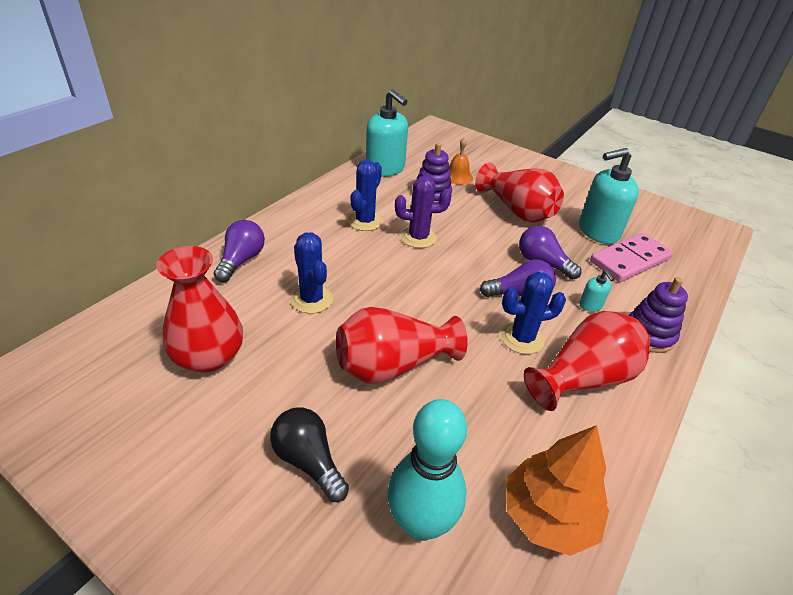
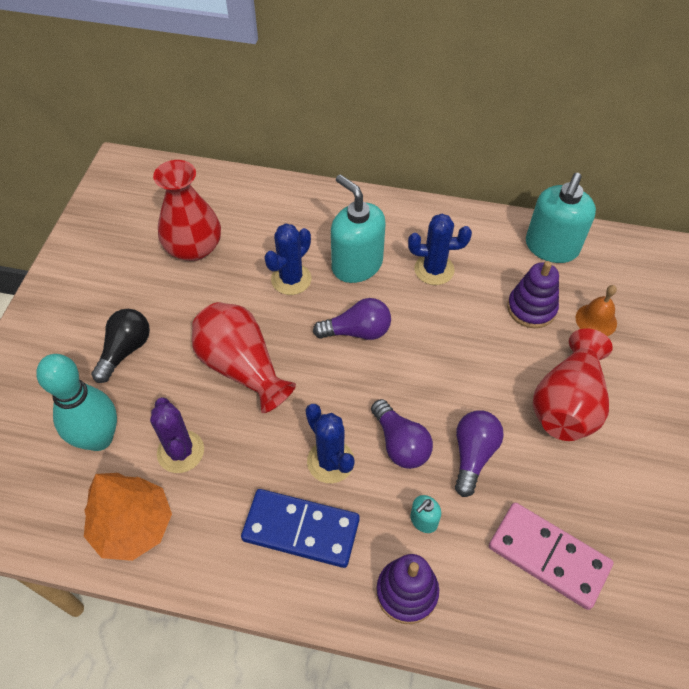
camera: 70 degrees right, 15 degrees up
purple light bulb [214,220,265,282] -> purple light bulb moved to [313,298,391,340]
purple cactus [395,176,452,248] -> purple cactus moved to [150,397,204,473]
red vase [524,311,650,411] -> blue domino [241,489,360,568]
turquoise soap dispenser [579,148,639,244] -> turquoise soap dispenser moved to [331,174,386,283]

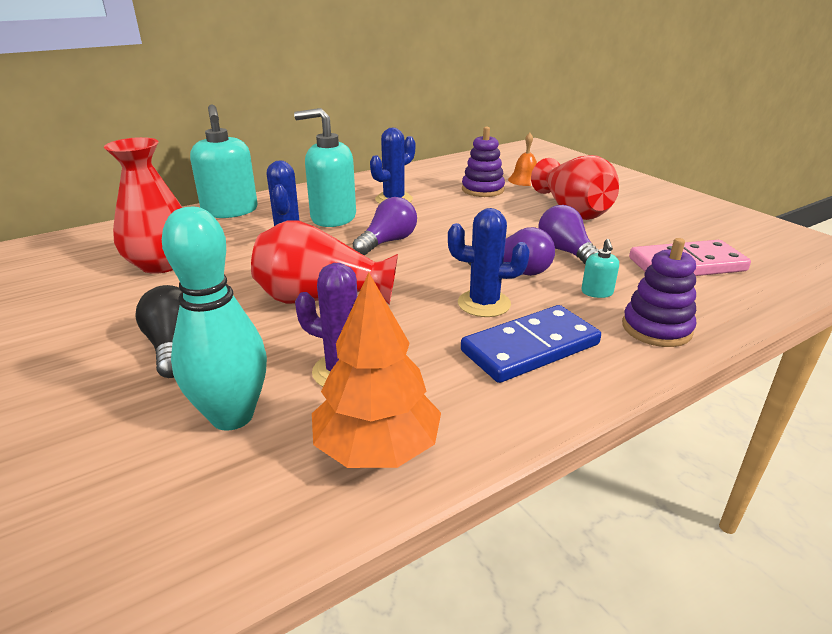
camera: 45 degrees left, 25 degrees down
turquoise soap dispenser [526,173,596,263] -> turquoise soap dispenser moved to [190,104,258,218]

